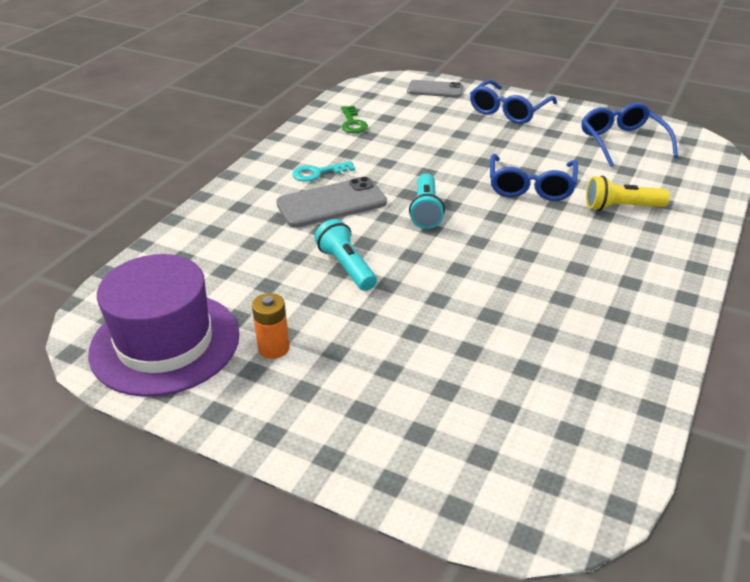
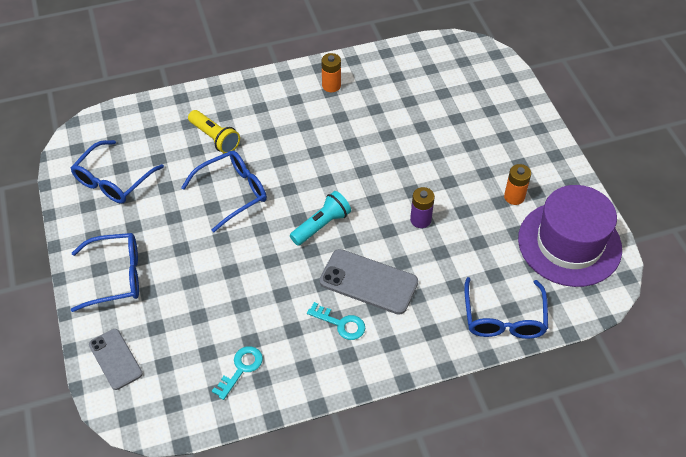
camera: 135 degrees left, 15 degrees up
turquoise flashlight [315,219,377,291] -> purple battery [410,187,435,228]
green key [341,106,368,133] -> turquoise key [212,346,263,400]
none -> orange battery [321,53,341,92]
none -> blue glasses [464,277,548,339]

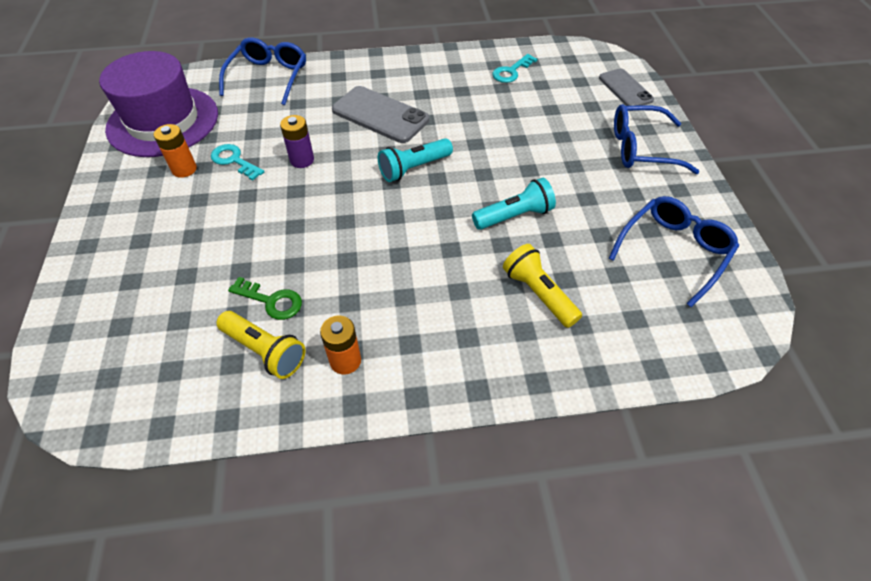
camera: 170 degrees left, 0 degrees up
blue glasses [181,150,267,232] -> turquoise flashlight [472,178,556,230]
turquoise key [307,302,365,340] -> turquoise key moved to [211,144,264,181]
none -> yellow flashlight [216,311,305,379]
none -> green key [228,277,302,320]

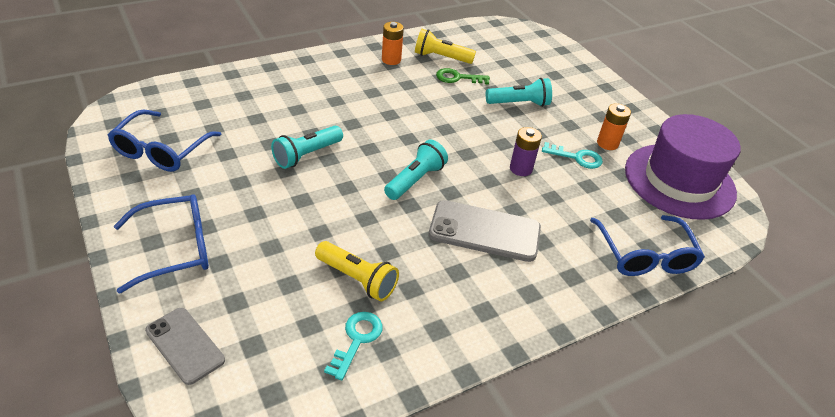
camera: 155 degrees right, 10 degrees down
yellow flashlight [503,244,582,328] -> yellow flashlight moved to [315,241,399,301]
none -> turquoise flashlight [486,78,552,107]

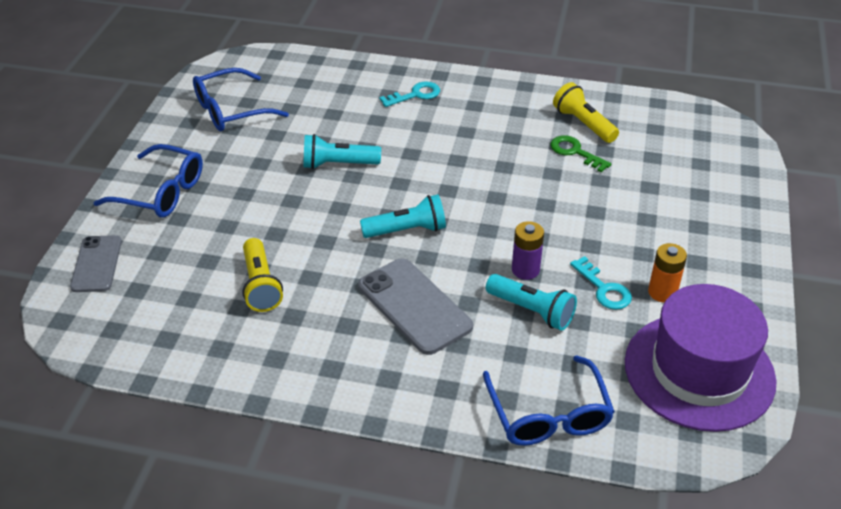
camera: 45 degrees right, 0 degrees up
turquoise key [324,312,382,380] -> turquoise key moved to [380,81,440,107]
orange battery [382,22,404,65] -> none
turquoise flashlight [486,78,552,107] -> turquoise flashlight moved to [486,274,577,331]
blue glasses [590,215,705,276] -> blue glasses turned 45 degrees counterclockwise [483,356,615,446]

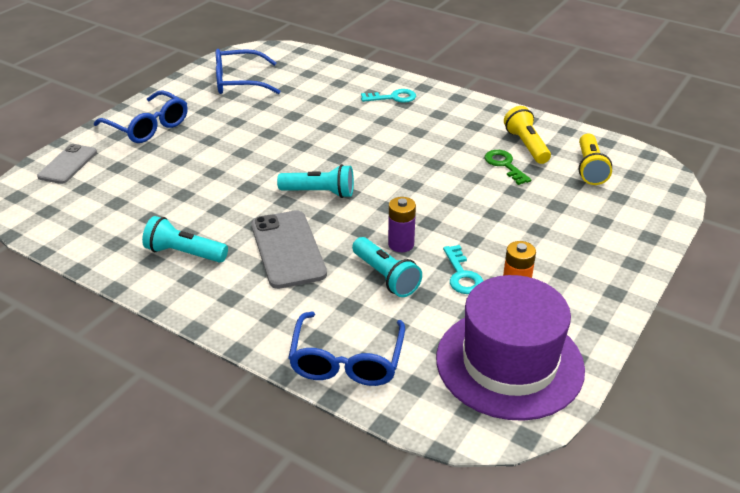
camera: 20 degrees right, 5 degrees down
yellow flashlight [242,238,283,312] -> yellow flashlight moved to [579,134,612,185]
turquoise flashlight [303,134,381,169] -> turquoise flashlight moved to [142,216,228,263]

